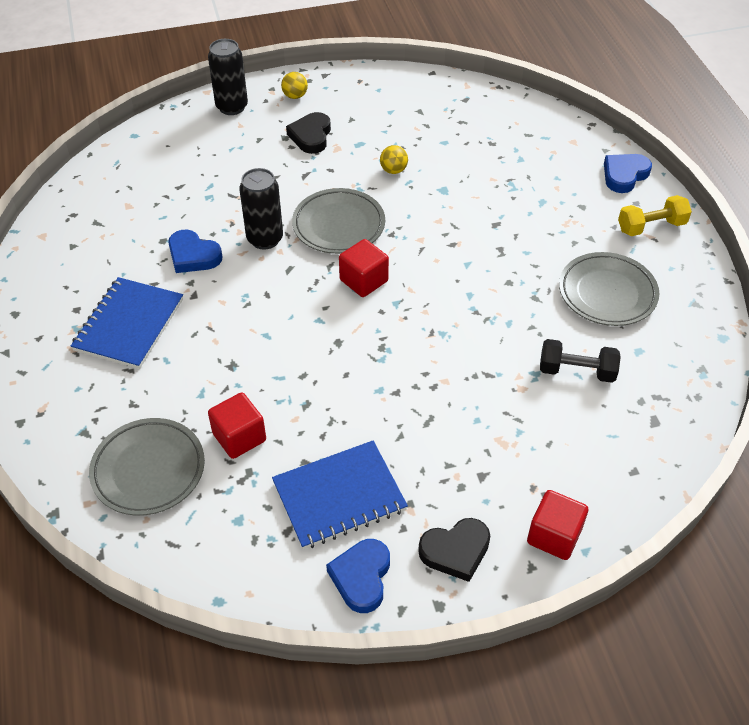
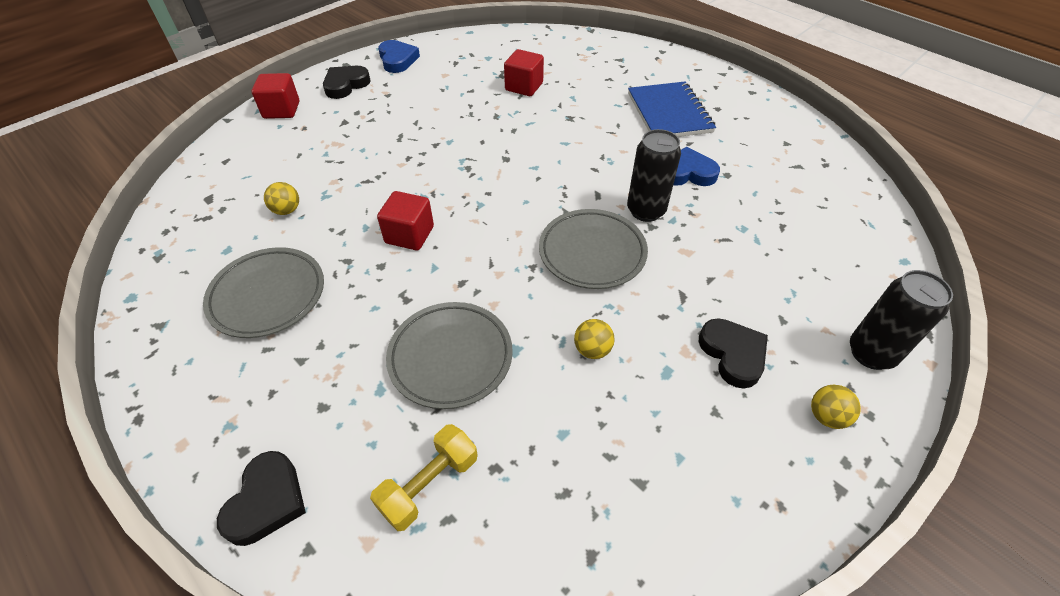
camera: 150 degrees right, 0 degrees up
grey plate [89,418,205,516] -> grey plate moved to [386,302,513,409]
blue notebook [272,441,408,549] -> none
red cube [339,239,389,297] -> red cube moved to [377,191,434,250]
black dumbbell [540,339,621,383] -> yellow ball [264,182,299,215]
blue heart [604,154,652,193] -> black heart [217,451,306,546]
yellow dumbbell [618,195,692,236] -> yellow dumbbell moved to [370,424,478,531]

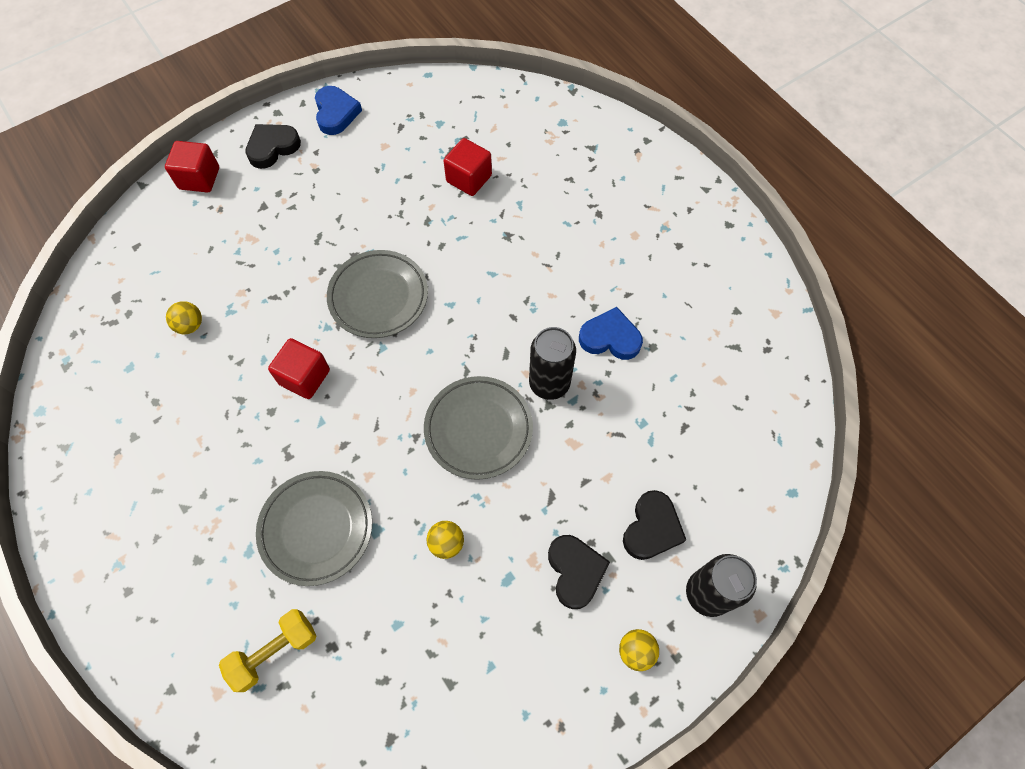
camera: 10 degrees right, 15 degrees up
grey plate [203,247,324,338] -> grey plate moved to [327,250,428,338]
black heart [217,451,306,546] -> black heart moved to [623,490,686,560]
blue notebook [628,81,716,137] -> none

